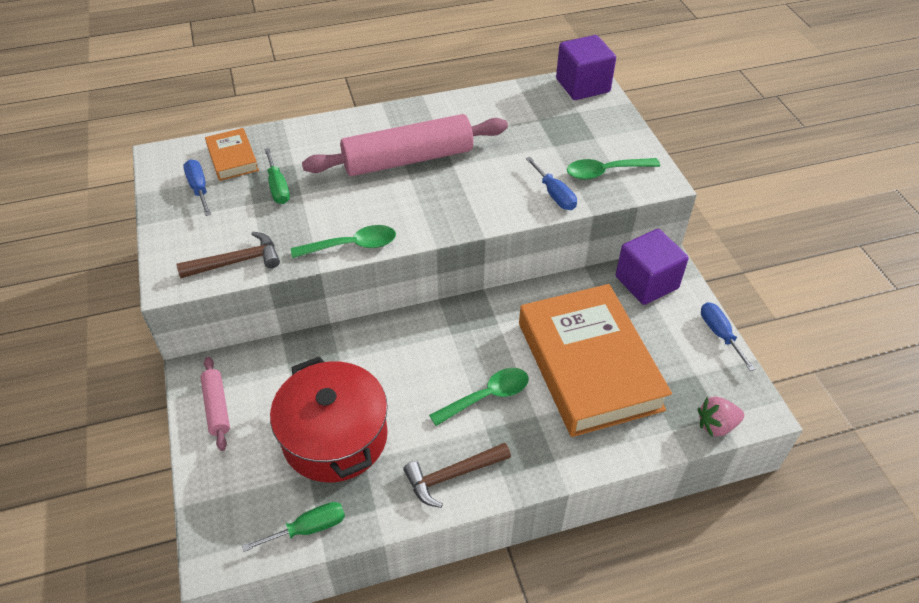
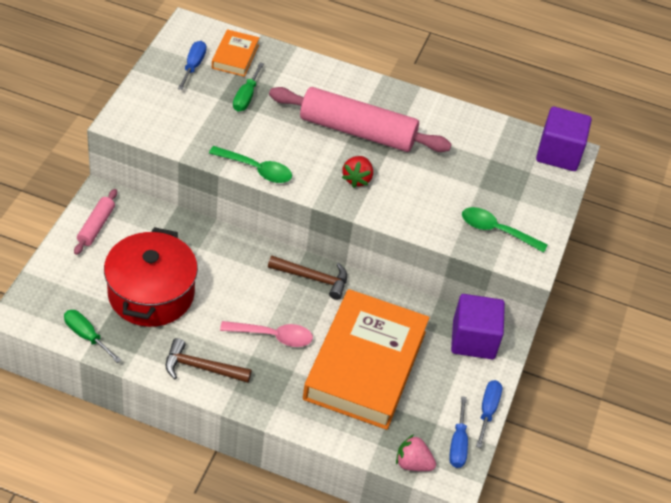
camera: 30 degrees right, 0 degrees up
brown hammer [176,232,280,278] -> brown hammer moved to [268,256,347,300]
green screwdriver [242,502,345,552] -> green screwdriver turned 150 degrees counterclockwise [64,310,121,363]
green spoon [429,368,529,426] -> pink spoon [220,321,313,347]
blue screwdriver [526,157,577,210] -> blue screwdriver moved to [449,396,468,468]
none -> red strawberry [342,156,373,188]

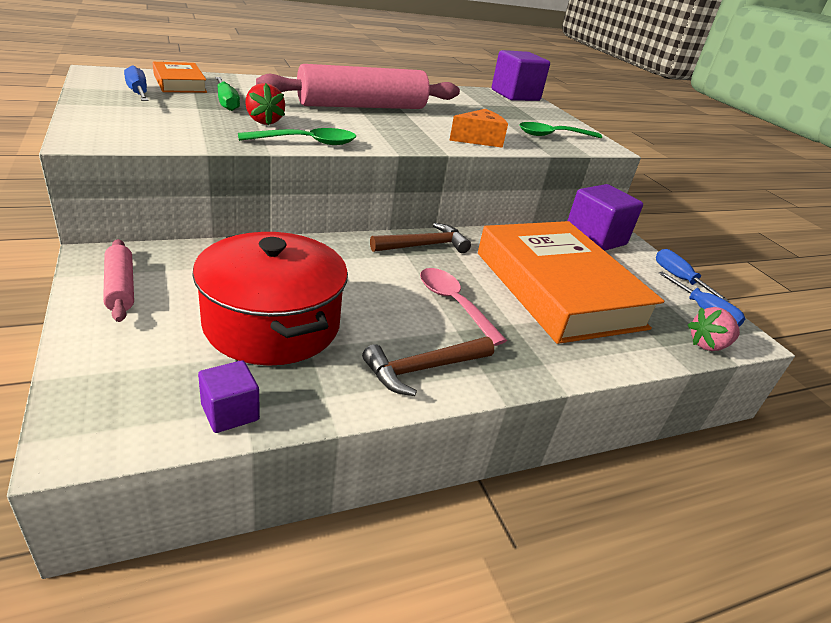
camera: 40 degrees left, 15 degrees down
green screwdriver [64,310,121,363] -> purple cube [198,360,260,433]
pink spoon [220,321,313,347] -> pink spoon turned 90 degrees counterclockwise [420,268,507,346]
red strawberry [342,156,373,188] -> red strawberry moved to [245,83,285,125]
none -> orange cheese [449,109,508,148]

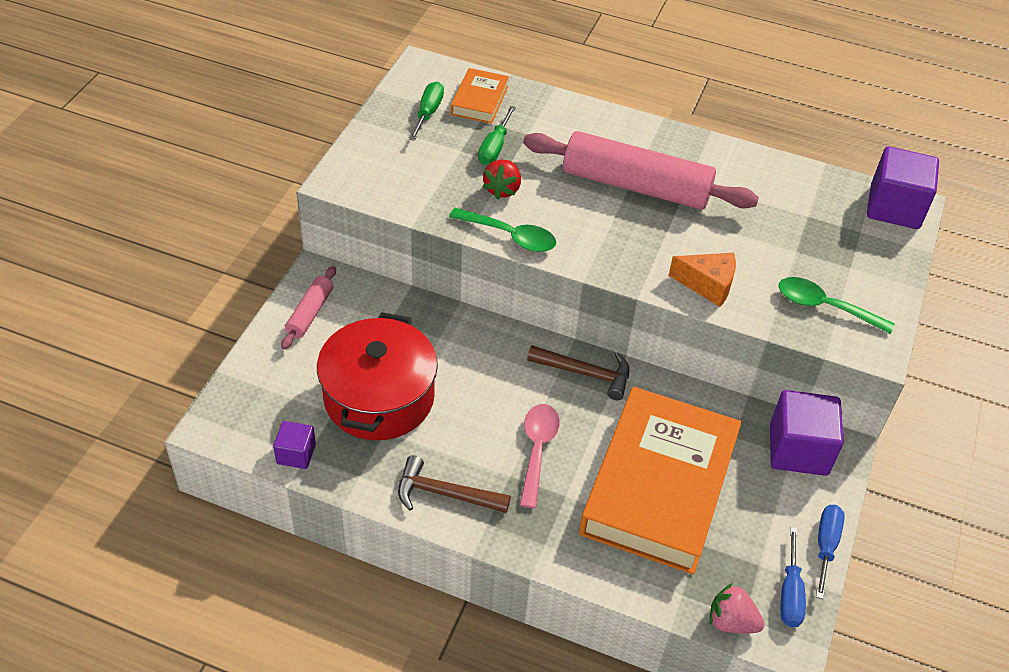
camera: 45 degrees right, 15 degrees up
blue screwdriver [124,65,149,101] -> green screwdriver [409,82,444,141]

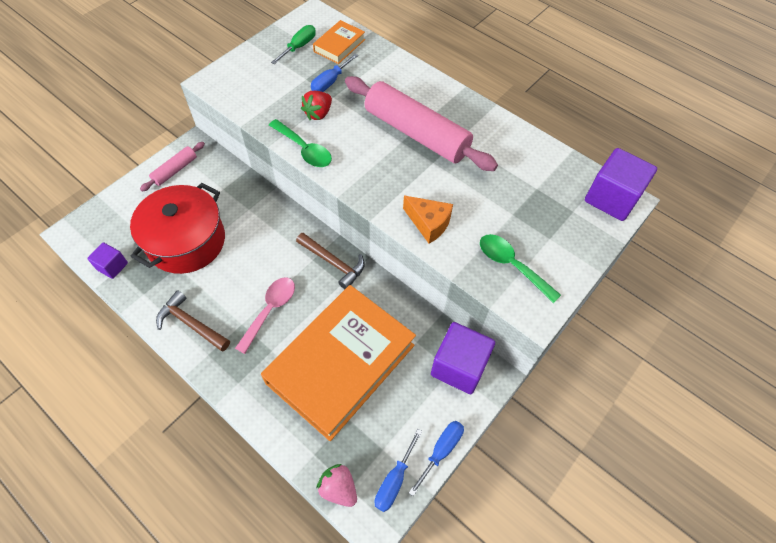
camera: 20 degrees right, 10 degrees up
green screwdriver [478,106,516,165] -> blue screwdriver [311,54,358,92]

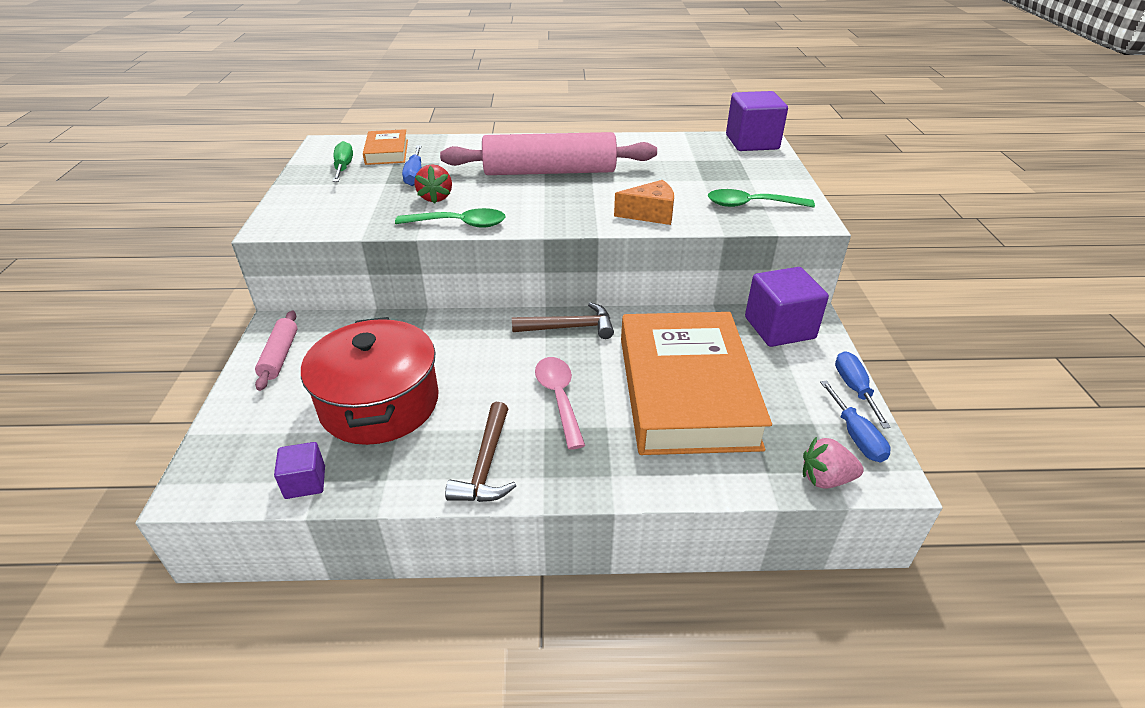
camera: 40 degrees left, 20 degrees down
brown hammer [156,290,230,351] -> brown hammer turned 75 degrees counterclockwise [445,402,516,502]

